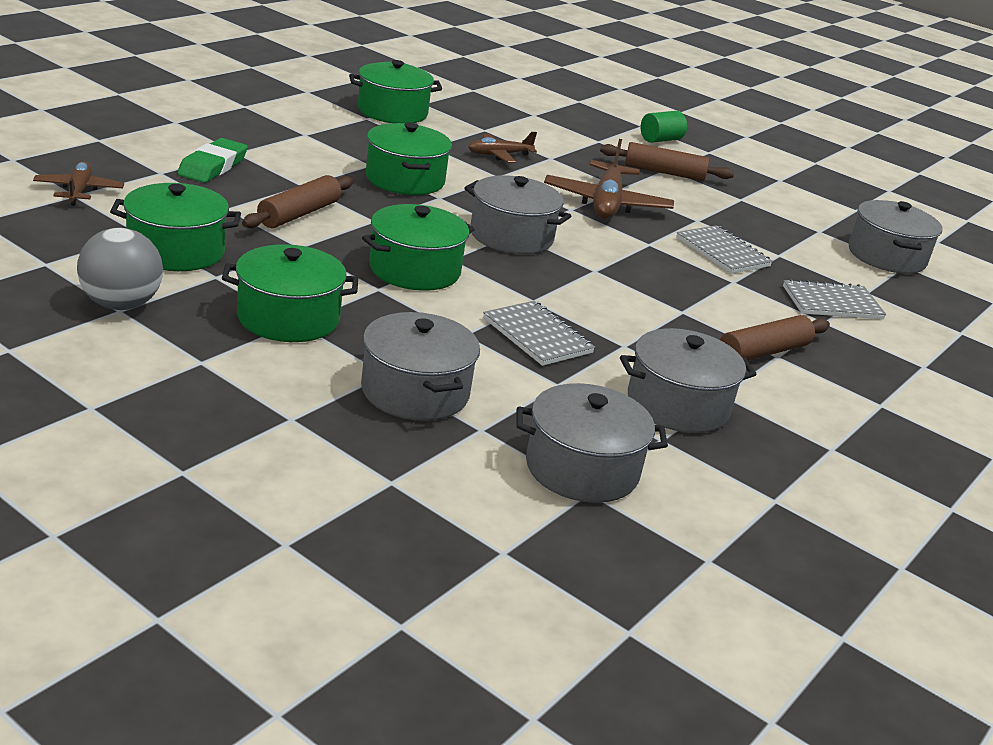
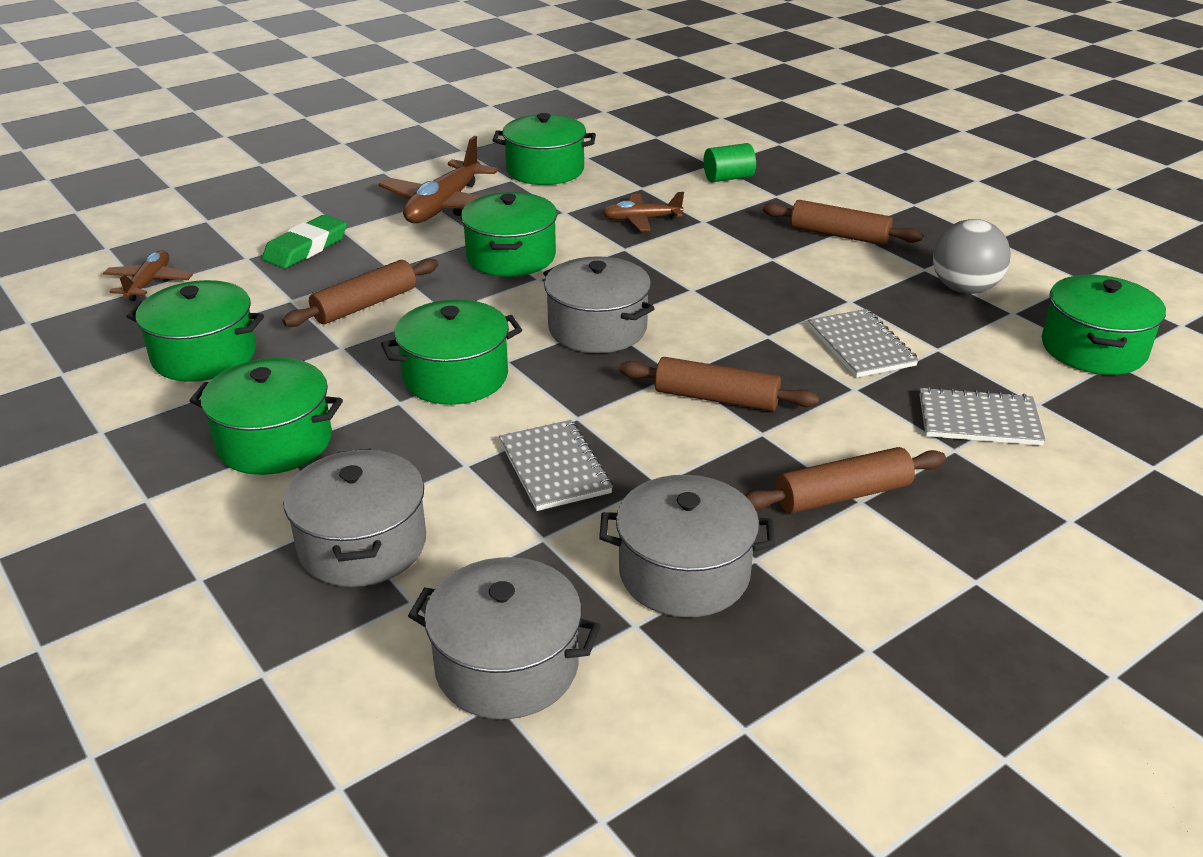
camera: 20 degrees right, 5 degrees up
grey ball [77,228,163,310] -> grey ball moved to [933,219,1011,294]
brown plane [544,139,674,219] -> brown plane moved to [378,136,498,223]
green cylinder [640,111,687,143] -> green cylinder moved to [703,143,756,182]
grey pot [849,200,942,274] -> green pot [1042,275,1166,375]
none -> brown rolling pin [619,357,819,411]

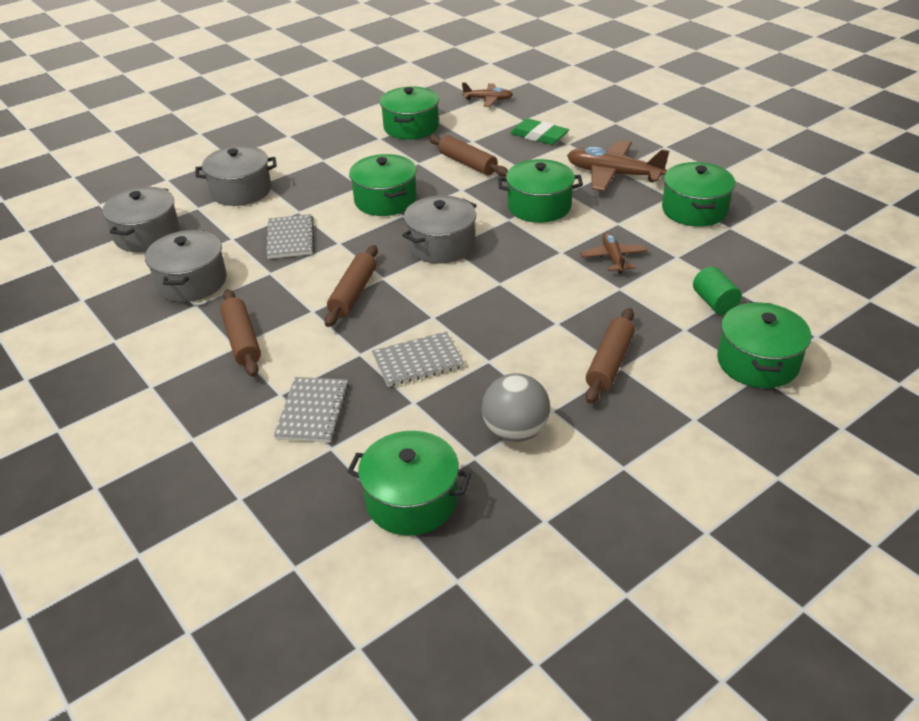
camera: 90 degrees right, 5 degrees up
green pot [189,358,343,475] -> green pot moved to [717,302,811,388]
grey notebook [499,420,613,511] -> grey notebook turned 75 degrees counterclockwise [266,214,314,259]

